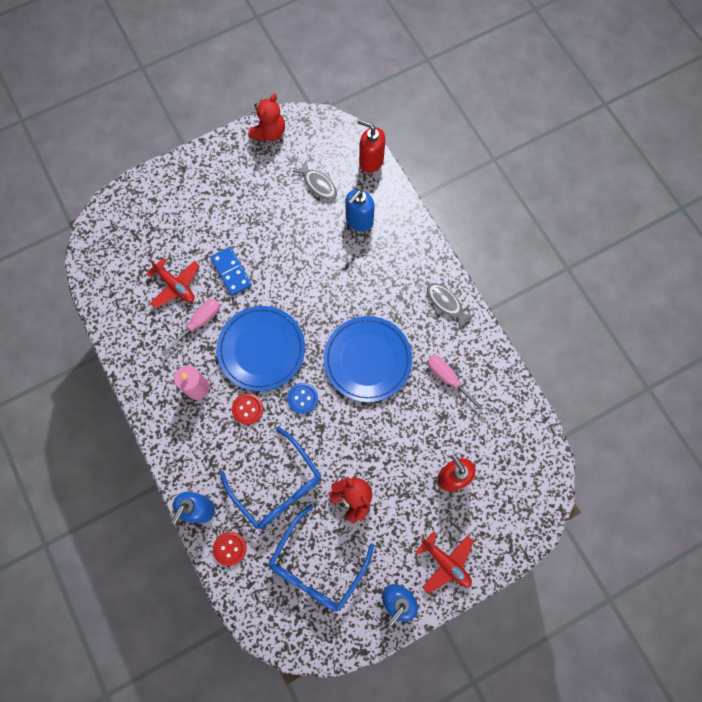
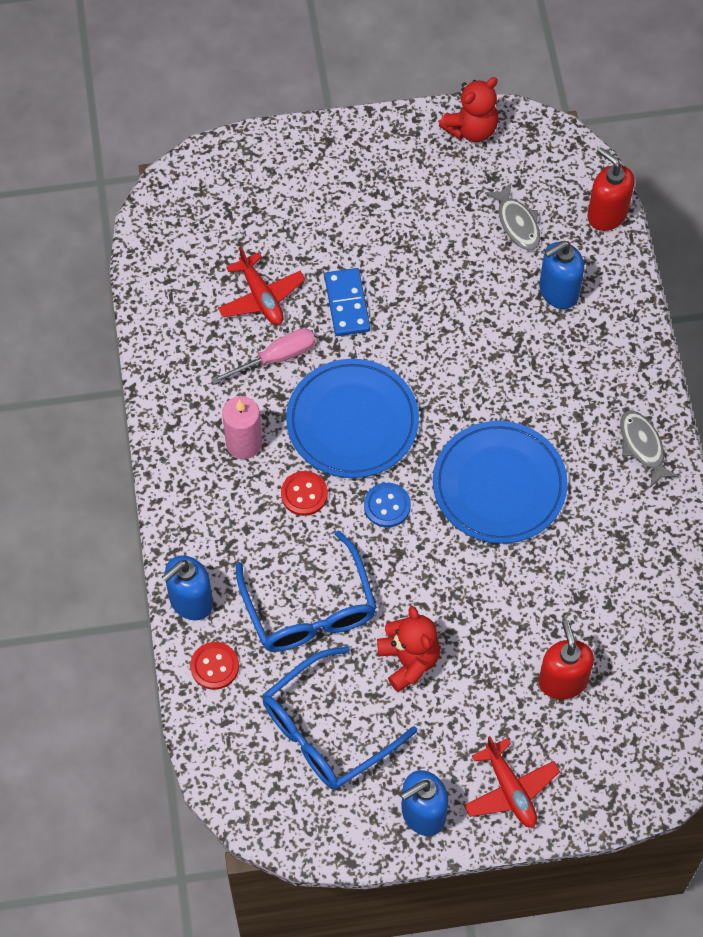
camera: 20 degrees right, 10 degrees down
pink screwdriver [427,355,487,414] -> none

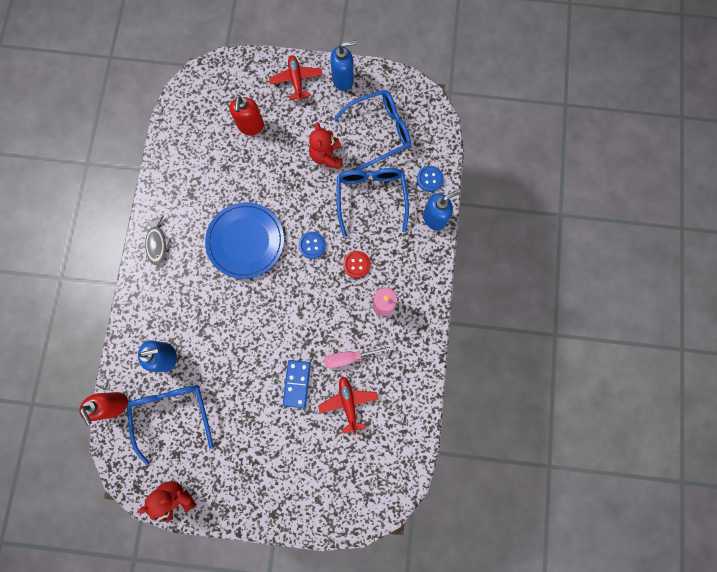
camera: 165 degrees left, 15 degrees up
red button [190,642,239,690] -> blue button [417,166,444,192]
blue plate [286,359,419,478] -> none
grey fish [485,182,540,251] -> blue glasses [127,385,213,465]

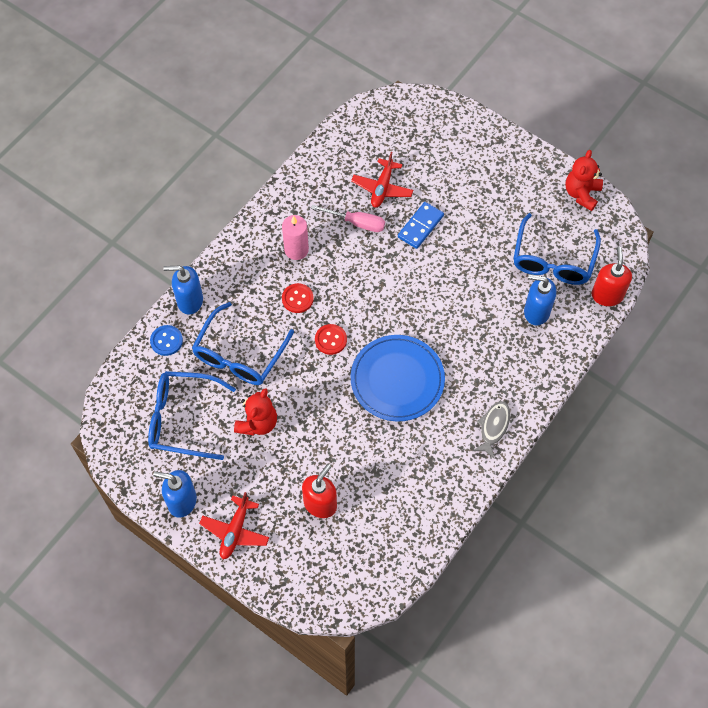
camera: 150 degrees left, 15 degrees down
red teddy bear [138,481,196,522] -> red teddy bear turned 105 degrees clockwise [565,150,603,211]
blue button [298,232,326,259] -> red button [315,324,347,355]

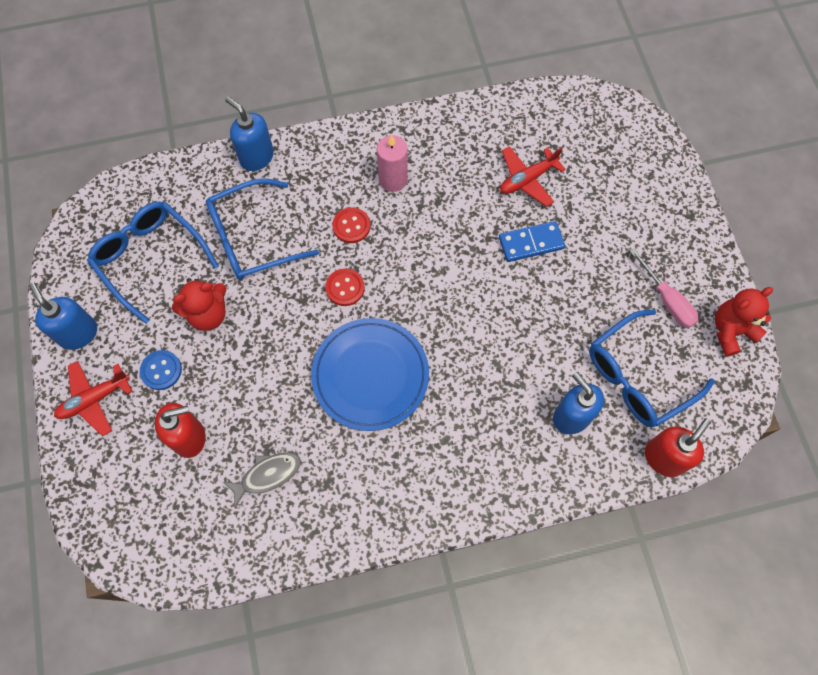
camera: 40 degrees right, 5 degrees up
blue button [150,325,183,356] -> blue button moved to [140,350,182,390]
pink screwdriver [311,205,385,232] -> pink screwdriver moved to [630,248,699,328]
grey fish [473,401,510,459] -> grey fish moved to [224,452,301,508]

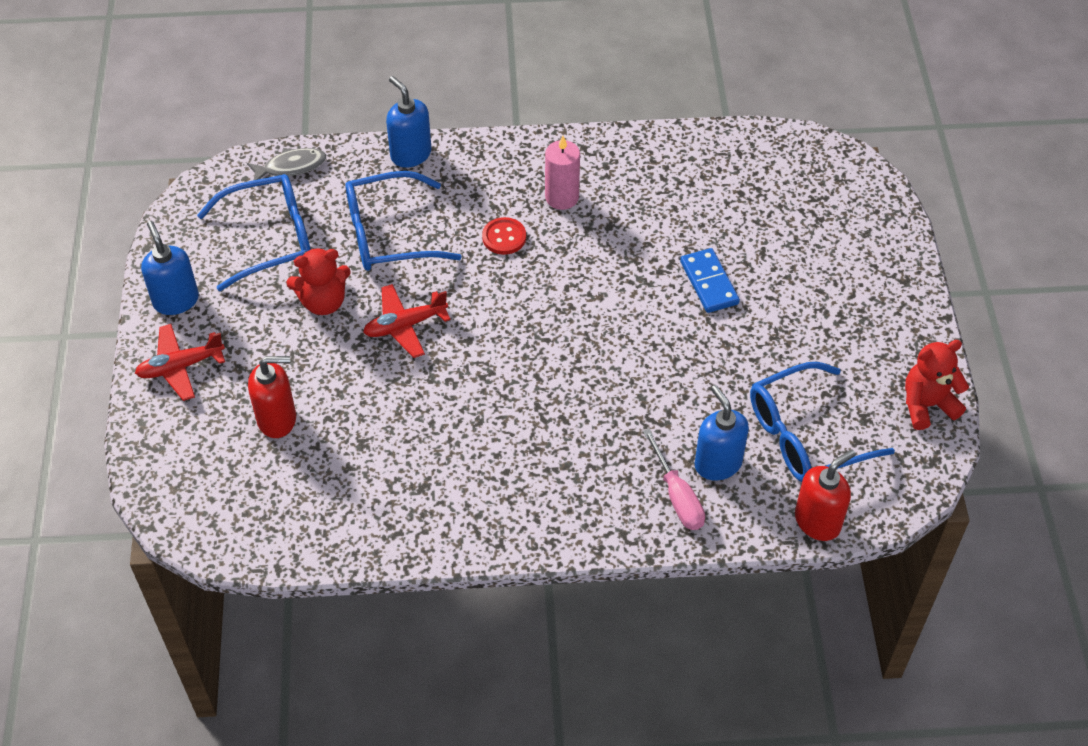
camera: 10 degrees right, 15 degrees down
blue glasses [87,201,219,324] -> blue glasses turned 105 degrees clockwise [197,174,311,291]
blue button [140,350,182,390] -> none
grey fish [224,452,301,508] -> grey fish moved to [247,148,326,180]
blue plate [311,318,429,431] -> none
red button [325,268,365,306] -> none
blue domino [499,221,565,262] -> blue domino turned 75 degrees clockwise [680,248,740,313]
red plane [500,146,566,207] -> red plane moved to [363,284,451,358]
pink screwdriver [630,248,699,328] -> pink screwdriver moved to [643,429,705,530]

